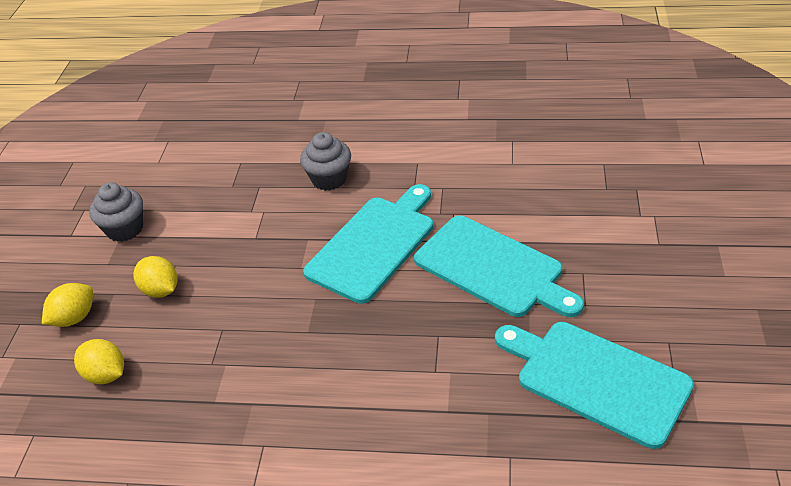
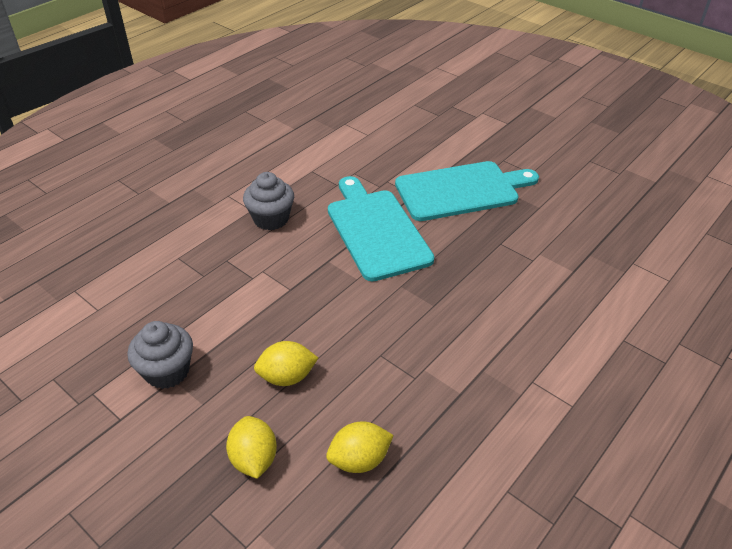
camera: 60 degrees left, 0 degrees up
turquoise cutting board [495,322,694,449] -> none

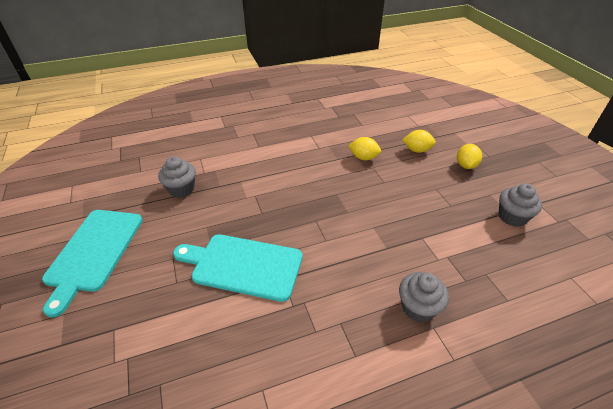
camera: 150 degrees left, 0 degrees up
yellow lemon [254,341,318,386] -> yellow lemon moved to [348,137,381,160]
turquoise cutting board [328,176,434,282] -> turquoise cutting board moved to [42,210,143,317]
none -> grey cupcake [158,156,196,197]

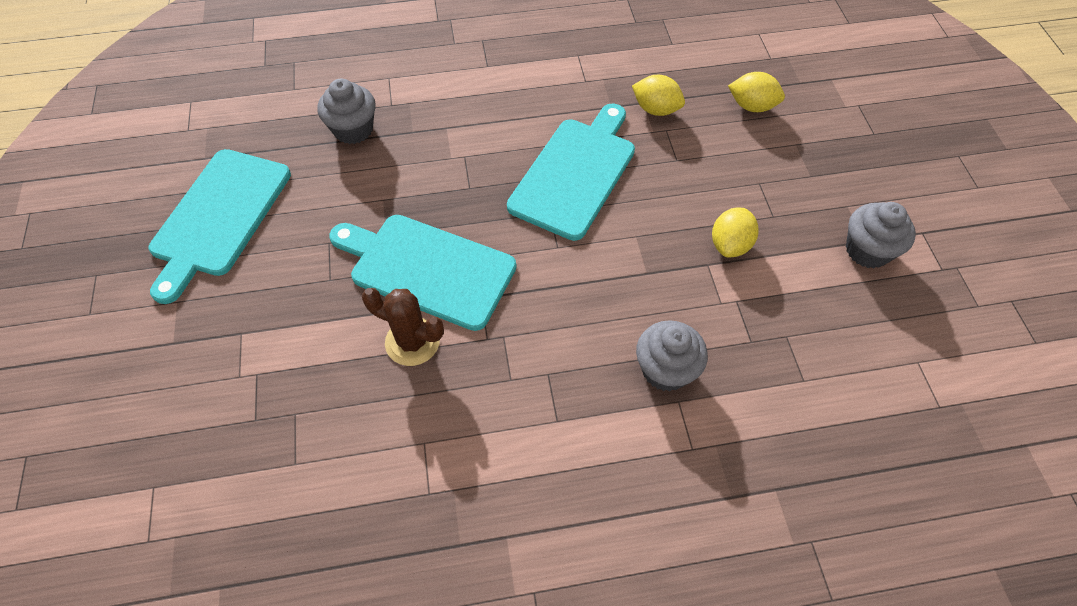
camera: 10 degrees right, 15 degrees up
yellow lemon [457,144,482,169] -> yellow lemon moved to [712,208,759,257]
none -> brown cactus [362,288,444,366]
none -> turquoise cutting board [507,103,635,241]

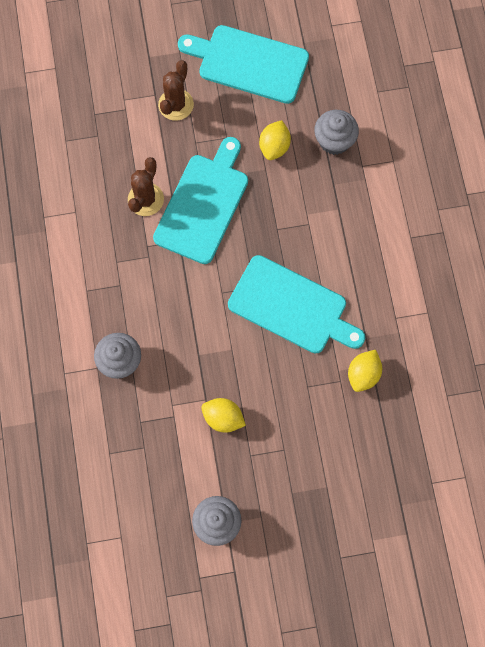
camera: 90 degrees right, 15 degrees up
yellow lemon [728,72,785,112] -> yellow lemon moved to [259,120,291,160]
none -> brown cactus [158,60,194,121]

